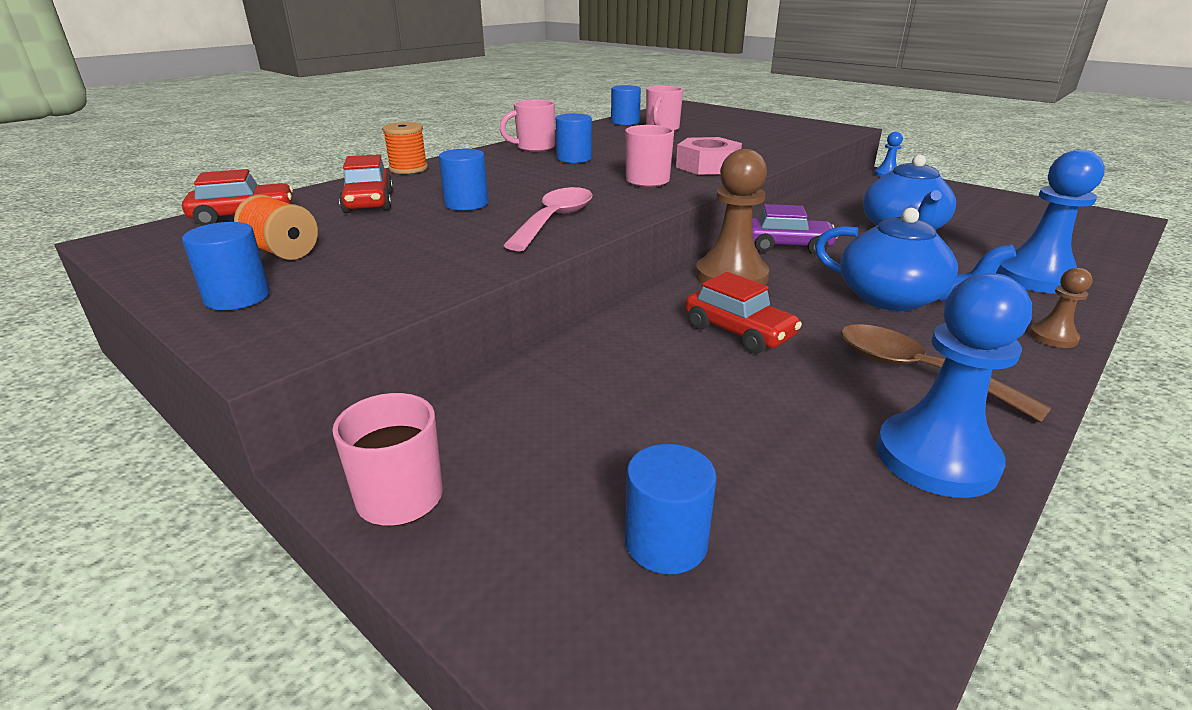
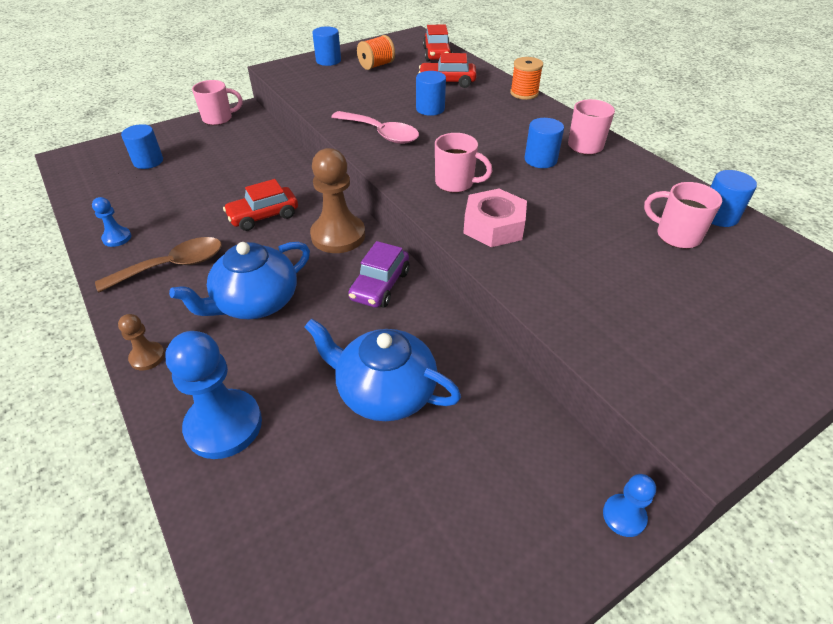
camera: 105 degrees right, 15 degrees up
blue pawn [876,273,1032,498] -> blue pawn [92,197,131,247], size x0.50

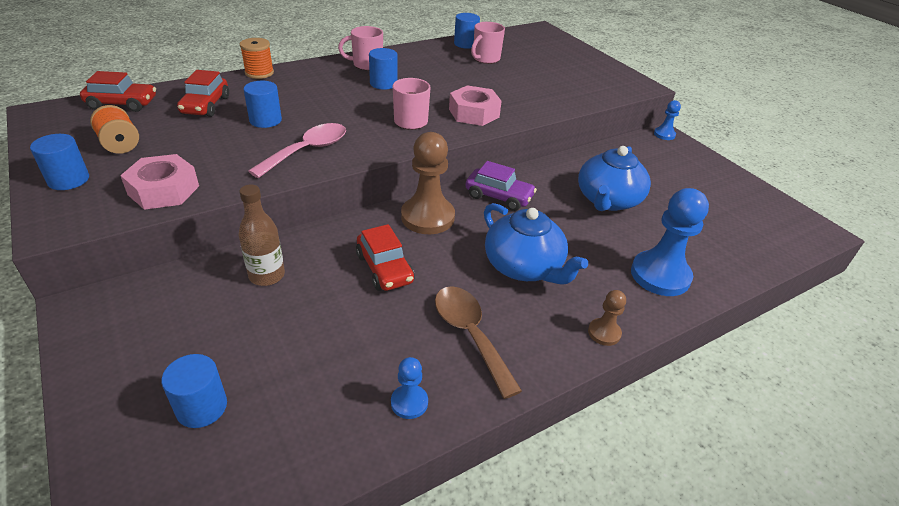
camera: 90 degrees left, 5 degrees down
pink mug [192,80,243,125] -> none
none -> pink nut [120,154,199,210]
none -> brown bottle [239,184,285,286]

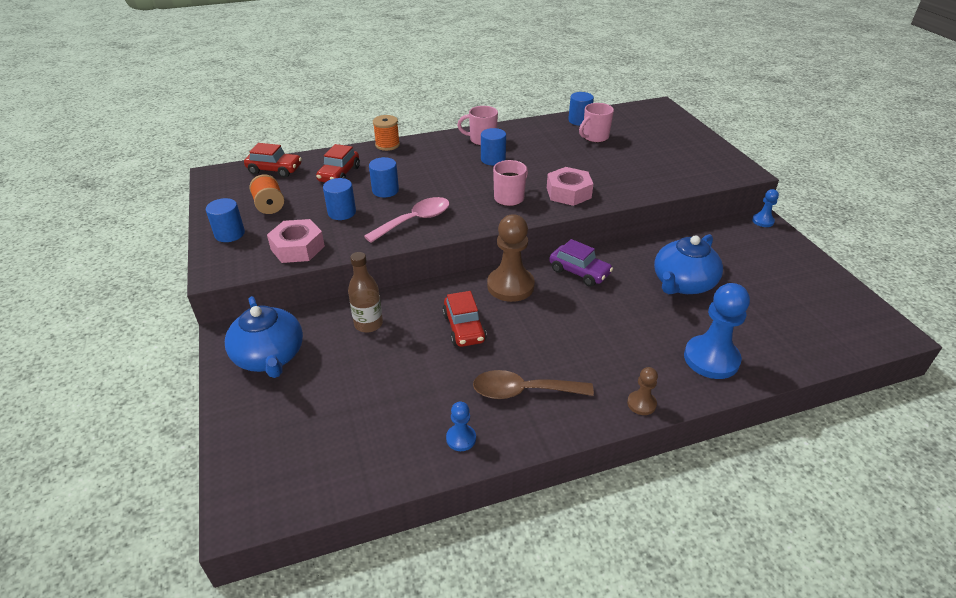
camera: 15 degrees right, 0 degrees up
blue cylinder [161,354,227,428] -> blue cylinder moved to [323,178,356,220]
brown spoon [435,286,522,399] -> brown spoon turned 75 degrees counterclockwise [473,370,594,399]
blue teapot [484,203,588,285] -> blue teapot moved to [225,296,303,378]

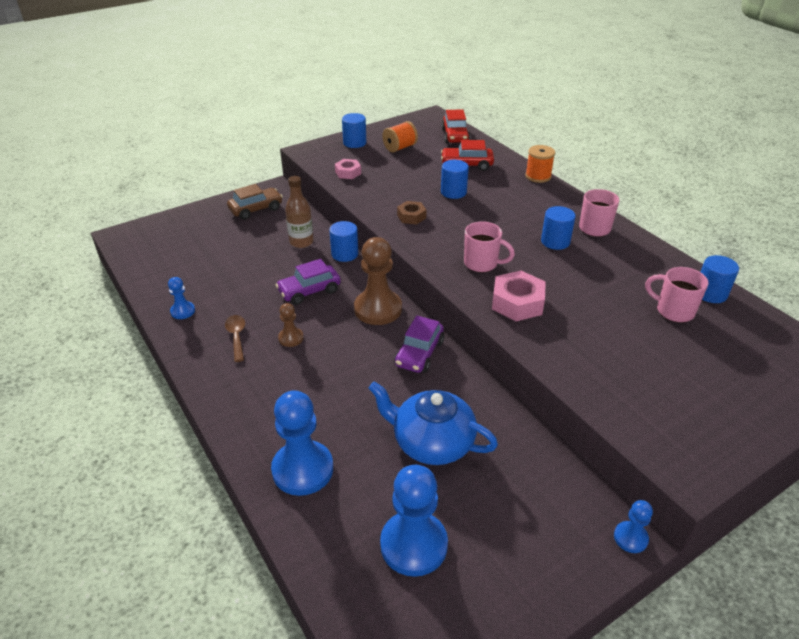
camera: 75 degrees right, 0 degrees up
blue teapot [225,296,303,378] -> brown car [227,184,283,220]
pink nut [267,219,325,263] -> pink nut [335,159,361,179], size x0.61
blue cylinder [323,178,356,220] -> blue cylinder moved to [329,221,359,262]
pink spoon [364,197,450,243] -> brown nut [397,201,426,225]
red car [442,291,487,347] -> purple car [276,259,341,305]
brown spoon [473,370,594,399] -> brown spoon [225,315,245,362], size x0.61
brown pawn [627,367,658,415] -> brown pawn moved to [278,303,304,347]
none -> blue pawn [380,465,448,577]

